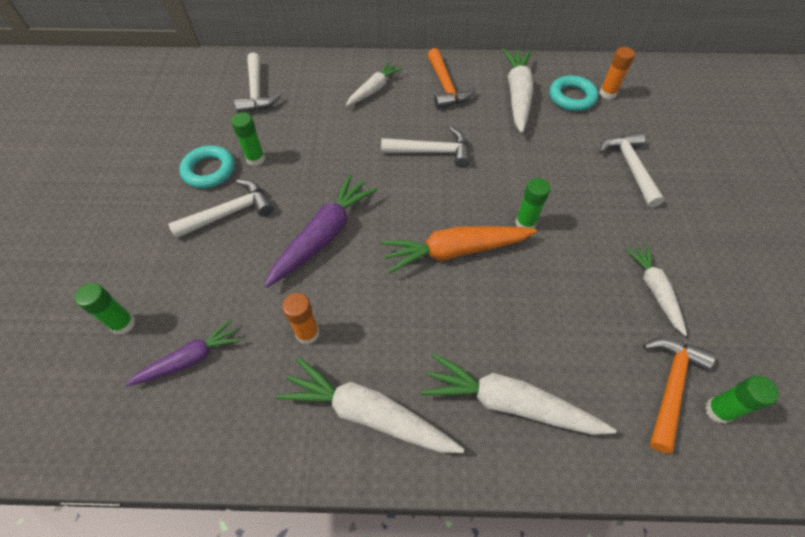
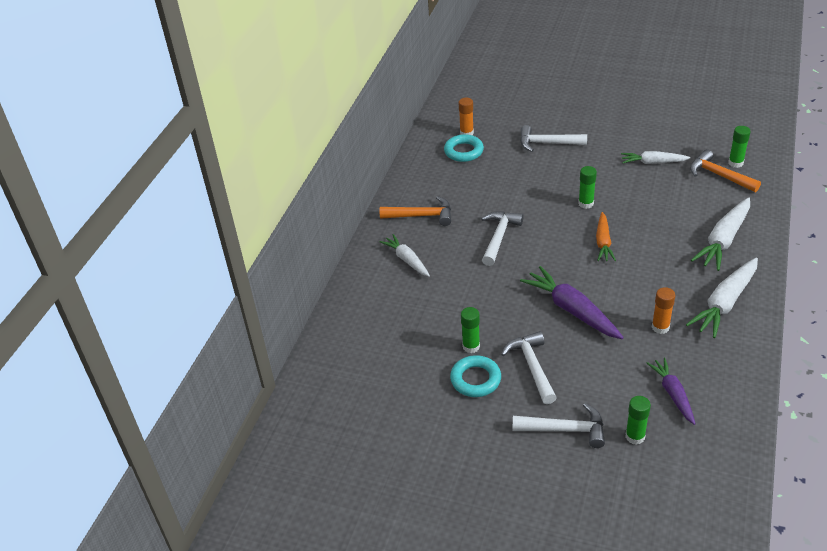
camera: 70 degrees left, 15 degrees down
white hammer [234,52,281,113] -> white hammer moved to [513,403,605,448]
orange carrot [381,226,537,274] -> orange carrot [596,212,616,261], size x0.63
white carrot [502,49,534,133] -> none

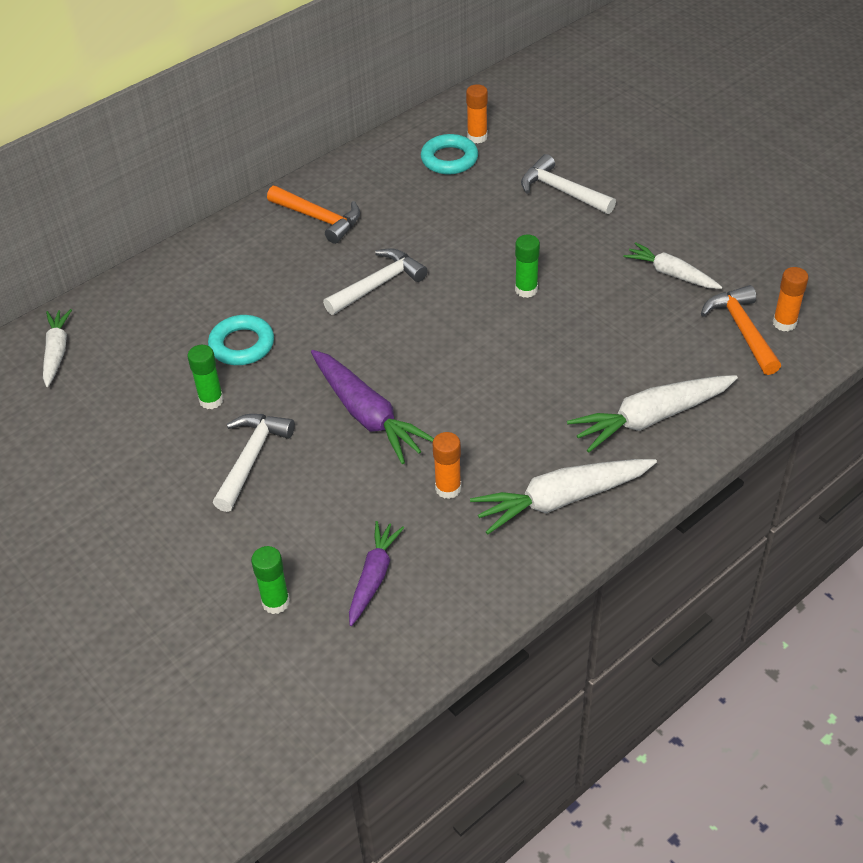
camera: 30 degrees right, 5 degrees up
white carrot [380,234,430,277] -> white carrot moved to [43,309,72,387]
turquoise ring [450,355,501,397] -> turquoise ring moved to [208,315,274,365]
white hammer [513,403,605,448] -> none
purple carrot [520,266,624,339] -> purple carrot turned 150 degrees clockwise [311,350,434,464]
orange carrot [596,212,616,261] -> none
green glue stick [728,126,751,168] -> orange glue stick [773,267,809,331]

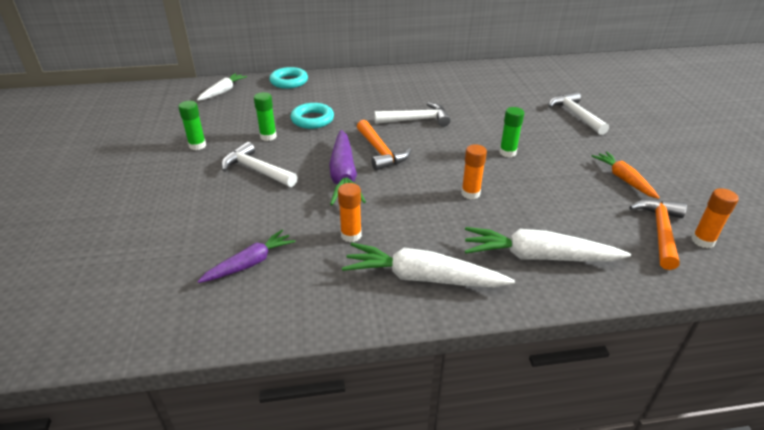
camera: 30 degrees right, 10 degrees down
white hammer [213,414,295,512] -> white hammer turned 105 degrees counterclockwise [221,142,297,187]
green glue stick [251,546,290,614] -> green glue stick moved to [178,101,206,150]
orange hammer [267,186,360,244] -> orange hammer moved to [357,120,411,170]
turquoise ring [421,134,478,174] -> turquoise ring moved to [269,67,308,89]
orange glue stick [466,84,488,143] -> orange glue stick moved to [461,144,487,199]
white carrot [623,242,722,289] -> orange carrot [592,152,660,199]

